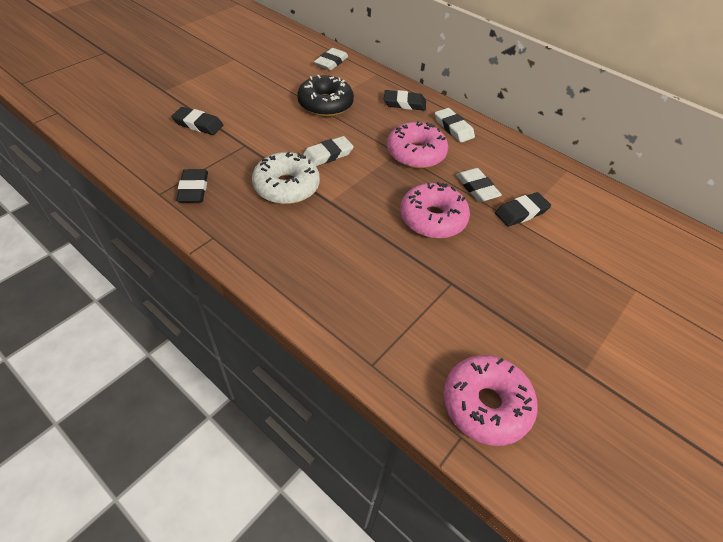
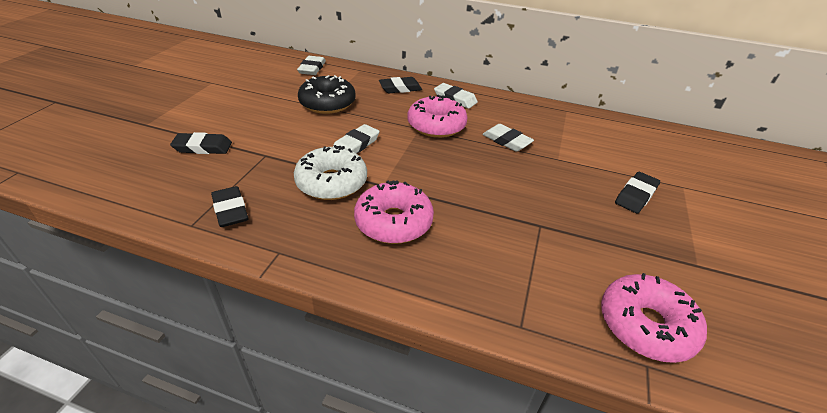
camera: 20 degrees left, 10 degrees down
pink donut [400,182,470,239] -> pink donut moved to [354,180,434,244]
black eraser [495,192,551,227] -> black eraser moved to [615,172,660,213]

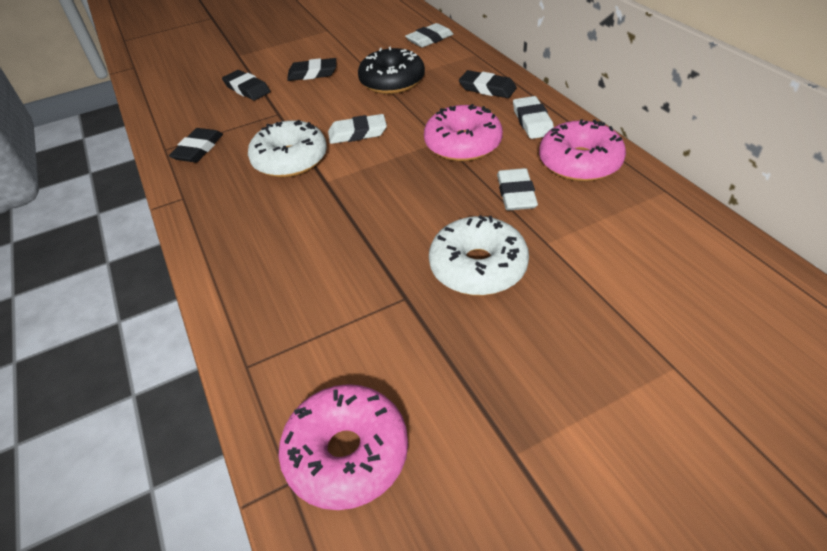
camera: 50 degrees right, 5 degrees up
pink donut [354,180,434,244] -> pink donut moved to [539,119,626,182]
black eraser [615,172,660,213] -> black eraser moved to [287,58,336,81]
none -> white donut [429,215,529,296]

